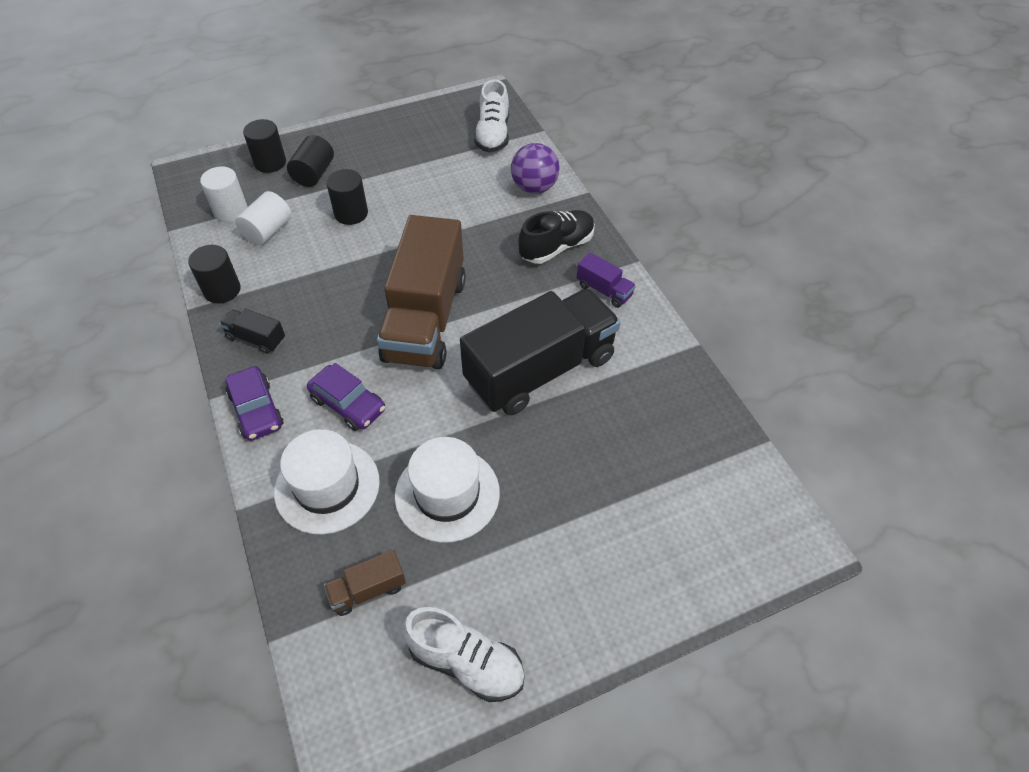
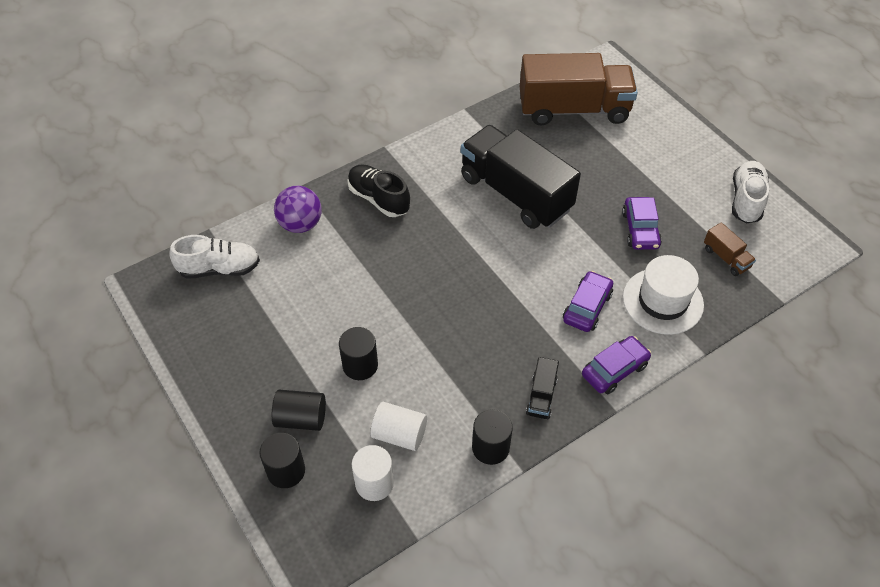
camera: 100 degrees left, 0 degrees up
brown truck [377,215,466,369] -> brown truck moved to [520,53,638,126]
white hat [395,437,500,543] -> purple car [622,197,662,250]
purple truck [577,252,636,308] -> none

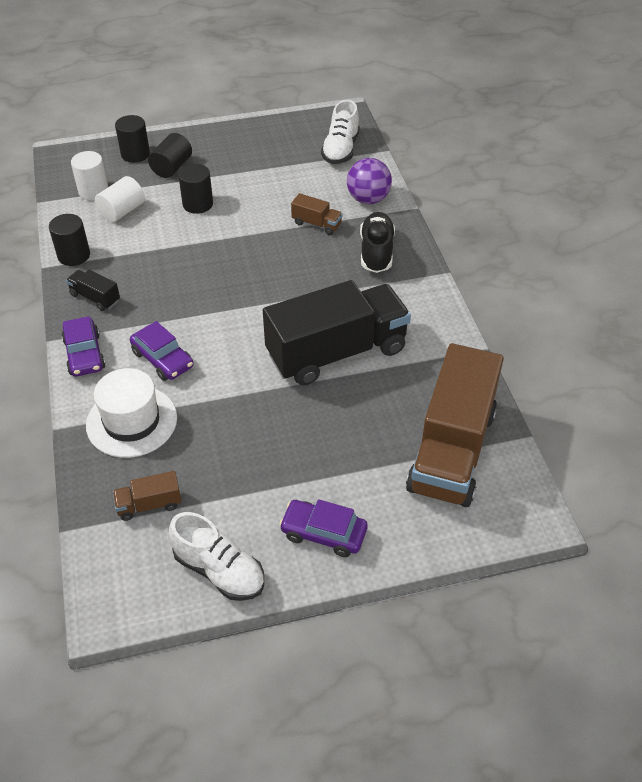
camera: 110 degrees right, 5 degrees down
black shoe [347,164,410,217] -> black shoe turned 60 degrees counterclockwise [360,212,395,273]
purple car [622,197,662,250] -> purple car moved to [279,499,368,557]
none -> brown truck [291,193,343,235]

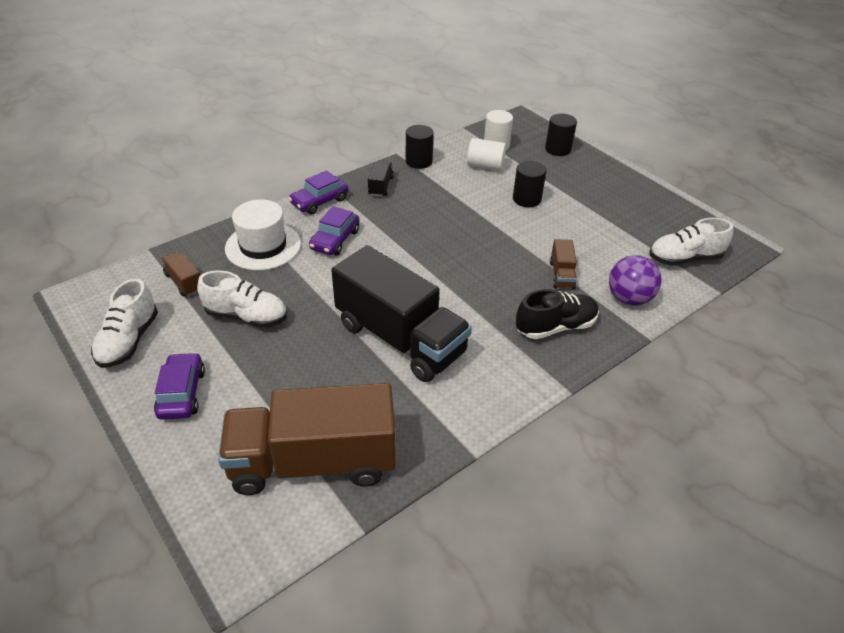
camera: 65 degrees right, 5 degrees down
black cylinder [148,133,192,178] -> none
none -> white shoe [197,270,287,328]

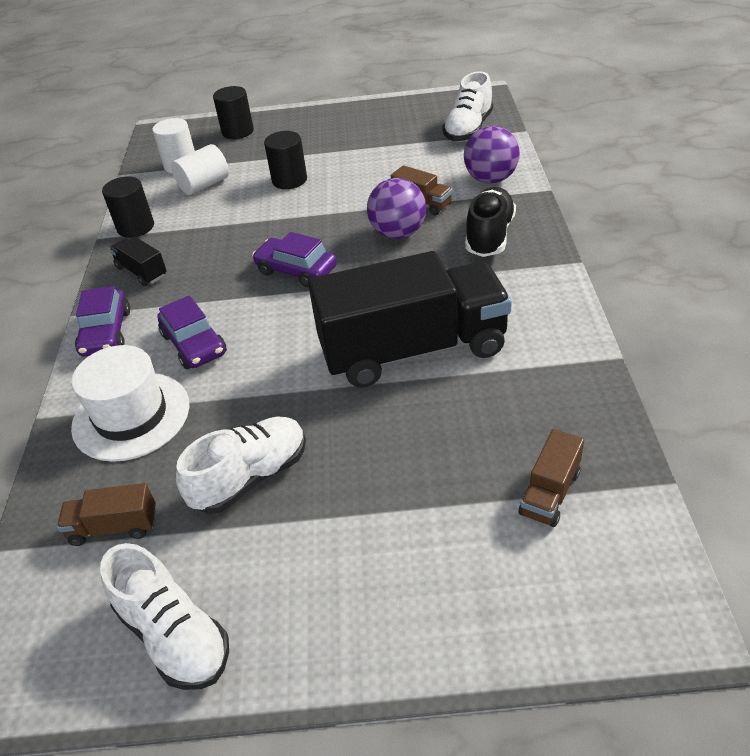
camera: 50 degrees left, 0 degrees up
purple car [154,352,205,420] -> purple car moved to [252,232,337,288]
brown truck [218,383,396,495] -> brown truck [519,429,584,527], size x0.41
none -> purple ball [367,178,427,239]

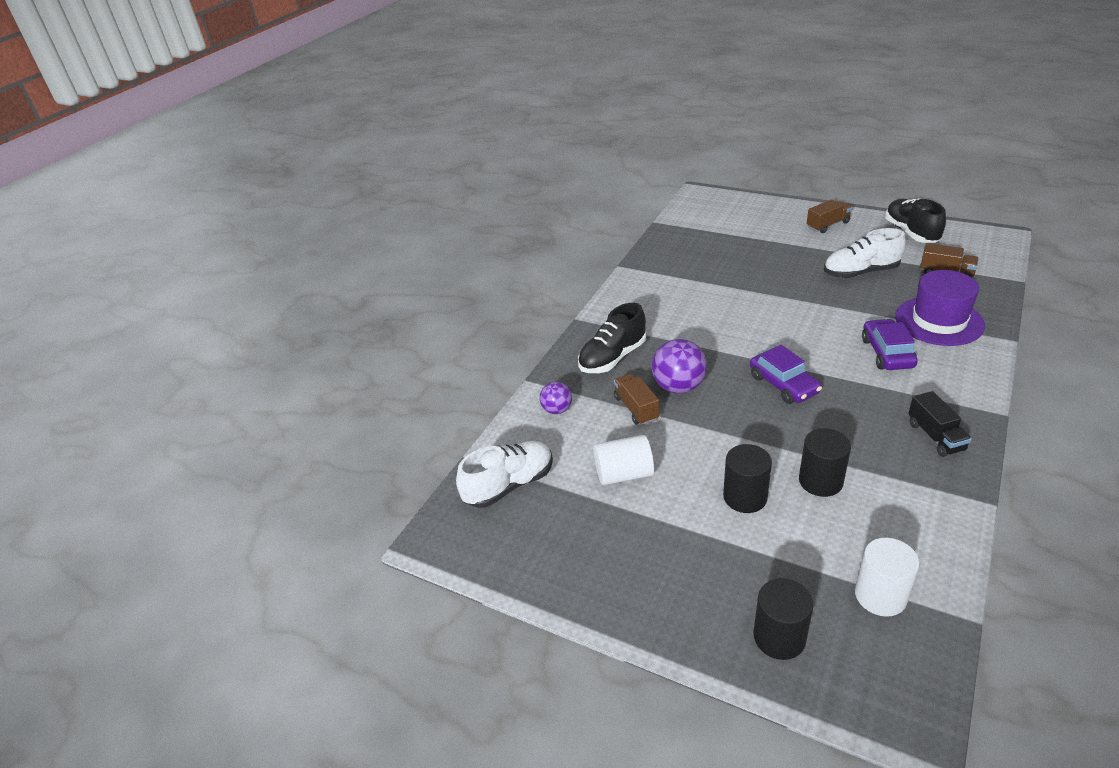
camera: 150 degrees left, 5 degrees down
white hat [71,345,189,462] -> purple hat [895,270,985,346]
purple car [75,286,130,357] -> none
white shoe [100,543,229,690] -> black shoe [885,198,946,243]
black cylinder [102,176,154,238] -> black cylinder moved to [799,428,851,497]
white cylinder [171,144,229,195] -> white cylinder moved to [594,435,654,485]
black truck [308,251,512,388] -> none
purple ball [464,126,520,184] -> purple ball [539,382,572,414], size x0.60
brown truck [519,429,584,527] -> brown truck moved to [807,199,852,233]

